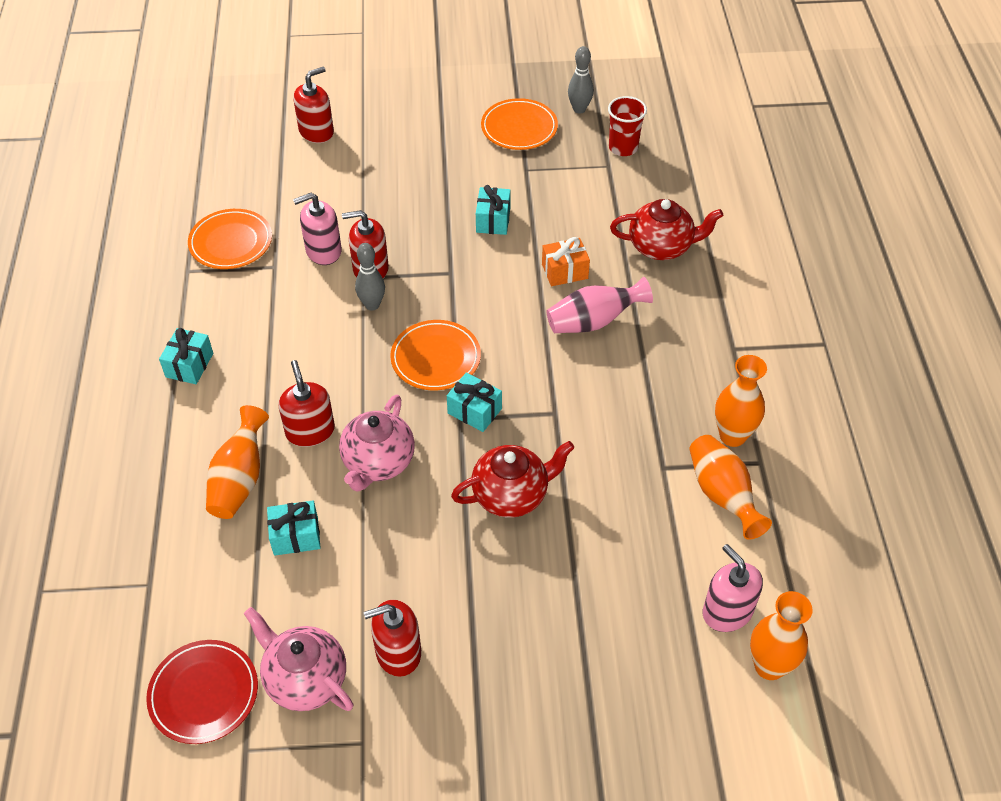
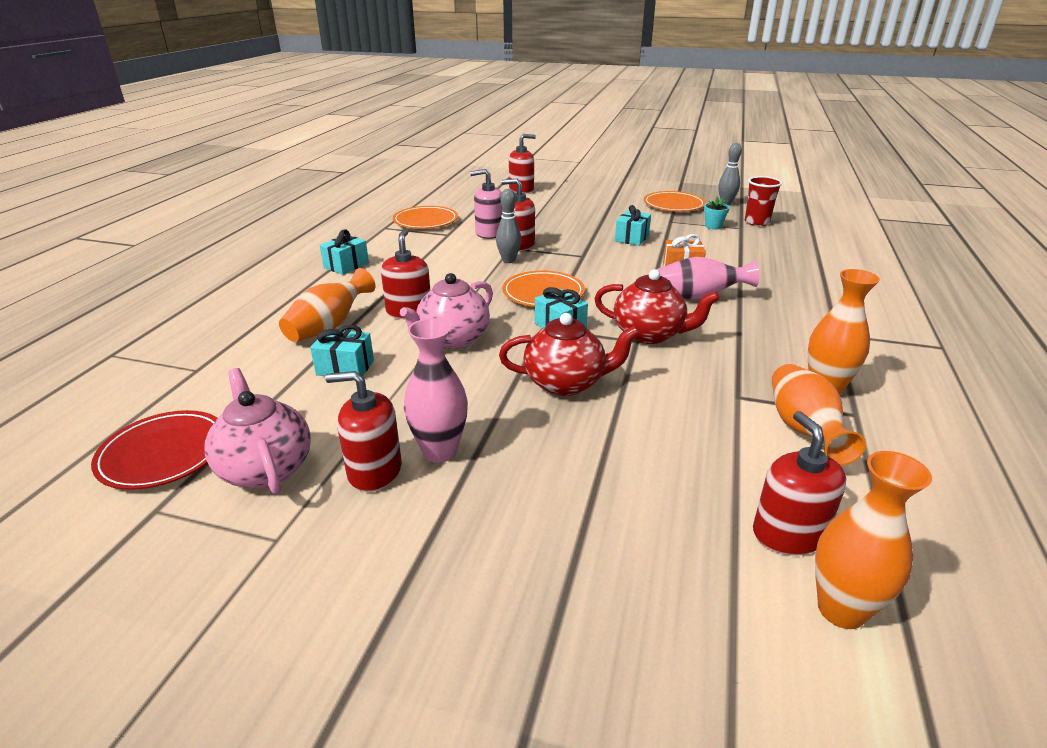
camera: 20 degrees right, 20 degrees down
red teapot [610,199,723,260] -> red teapot moved to [594,269,720,344]
pink soap dispenser [703,544,763,632] -> red soap dispenser [753,411,846,555]
none -> pink vase [404,319,468,463]
none -> turquoise flower pot [704,197,730,230]

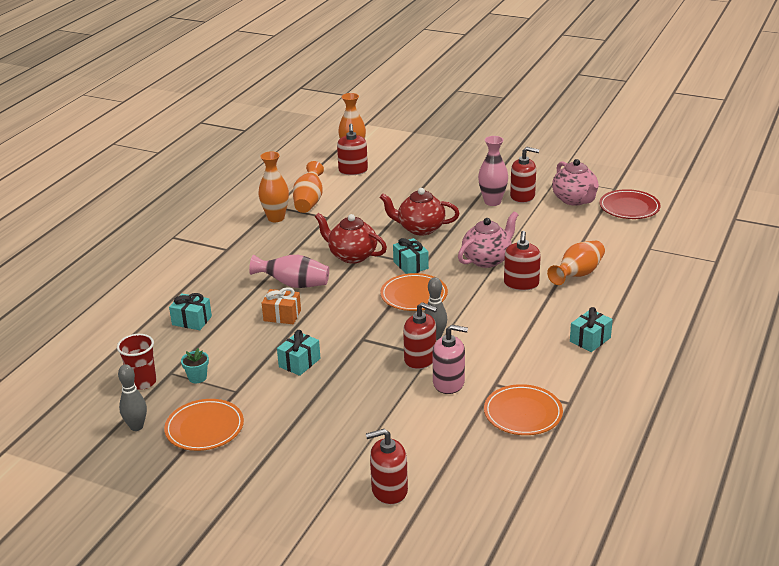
camera: 170 degrees left, 0 degrees up
turquoise gift [310,325,374,376] -> turquoise gift moved to [169,293,212,330]

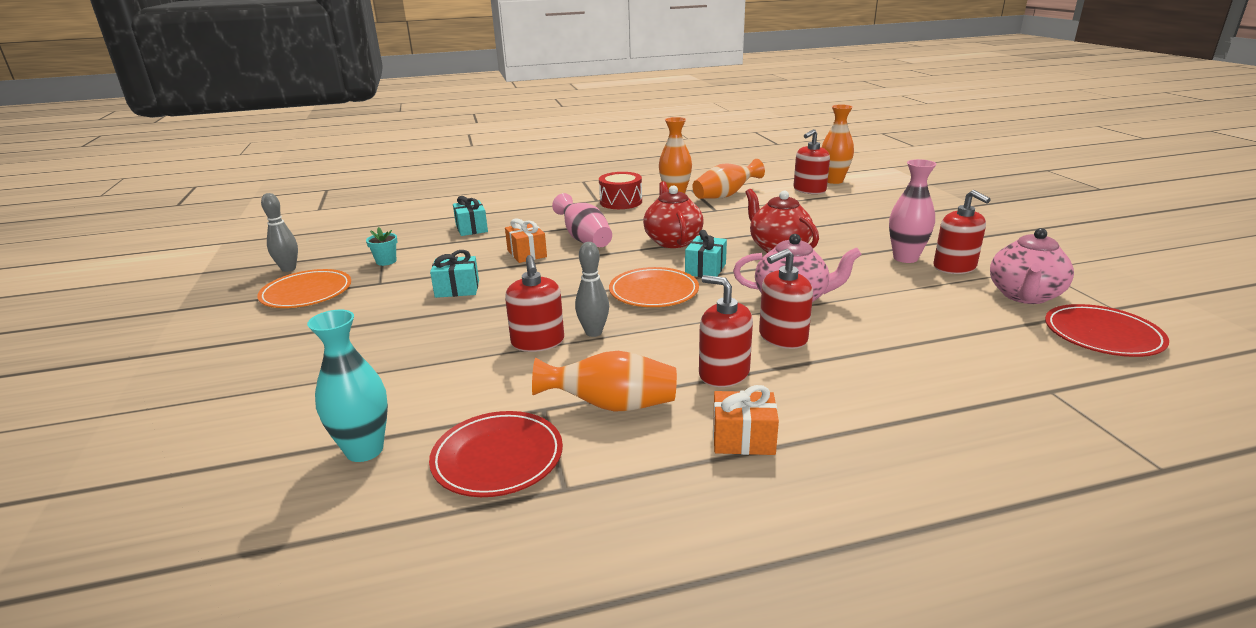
camera: 50 degrees right, 5 degrees down
red cup [117,334,156,390] -> none
red soap dispenser [366,429,408,505] -> red soap dispenser moved to [699,275,753,387]
pink soap dispenser [433,325,468,394] -> none
orange plate [484,384,563,435] -> red plate [429,411,563,497]
orange vase [547,241,605,285] -> orange vase moved to [532,351,677,412]
turquoise gift [570,307,613,352] -> orange gift [713,385,779,455]
none -> turquoise vase [307,310,388,462]
none -> red drum [599,172,642,209]

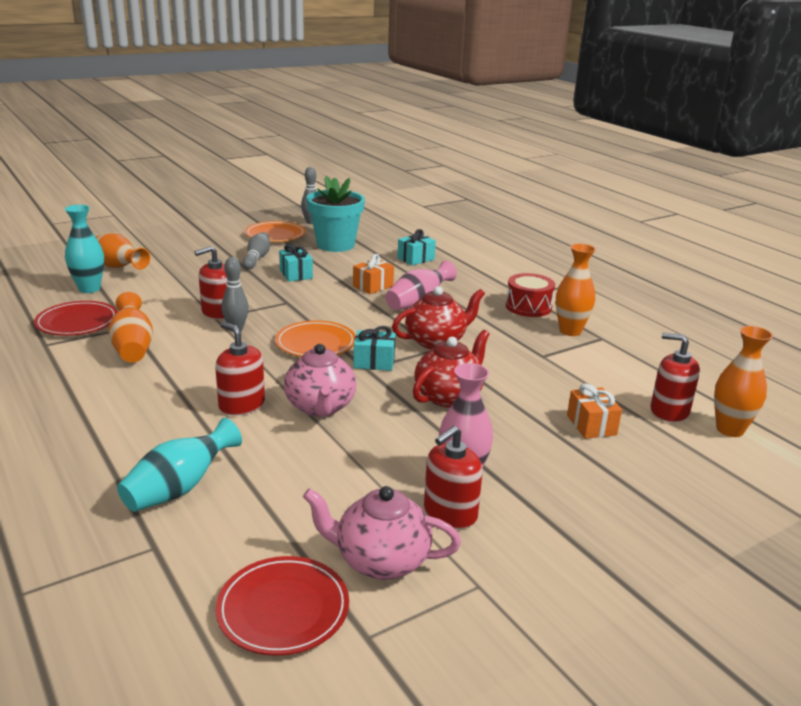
camera: 70 degrees right, 0 degrees up
turquoise flower pot [366,227,397,266] -> turquoise flower pot [307,176,365,252], size x2.49
orange vase [692,159,765,199] -> orange vase moved to [95,233,150,270]
red soap dispenser [699,275,753,387] -> none
orange gift [713,385,779,455] -> orange gift moved to [567,384,622,439]
none -> turquoise vase [117,418,242,512]
none -> grey bowling pin [242,232,270,270]

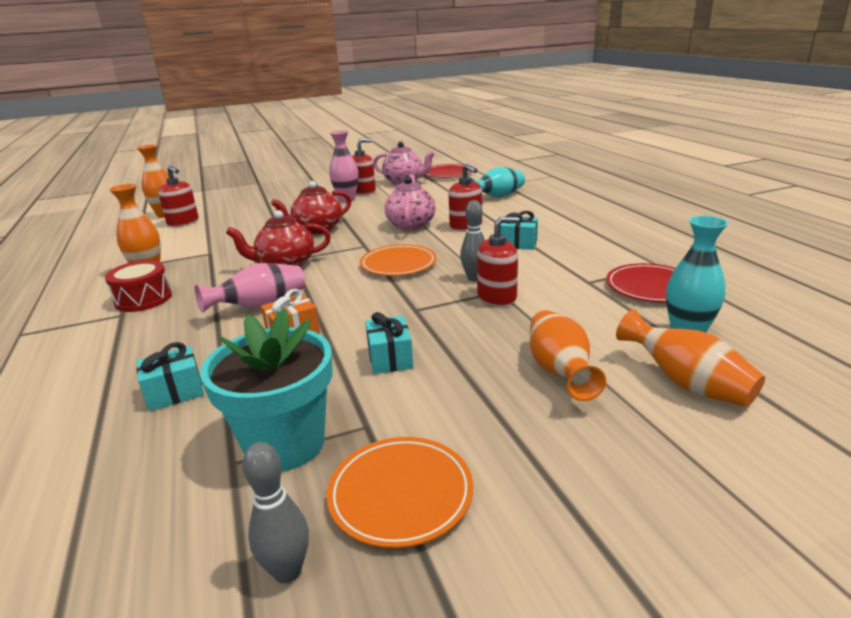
camera: 165 degrees left, 0 degrees up
orange vase [108,292,153,363] -> orange vase moved to [530,310,606,401]
grey bowling pin [242,232,270,270] -> none
turquoise gift [353,326,396,371] -> turquoise gift moved to [501,211,538,250]
orange gift [567,384,622,439] -> none

